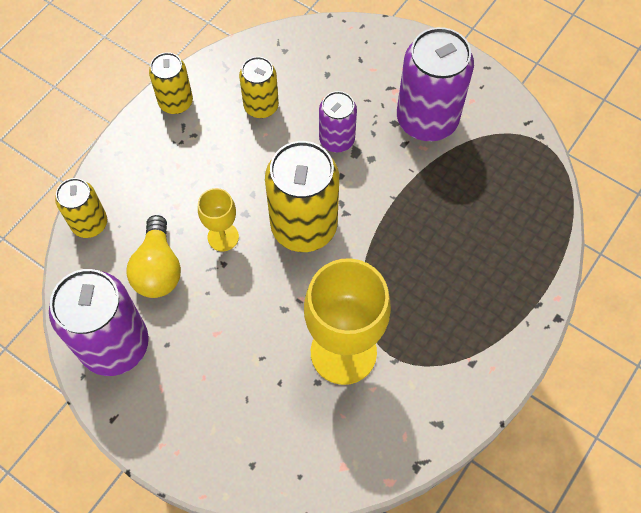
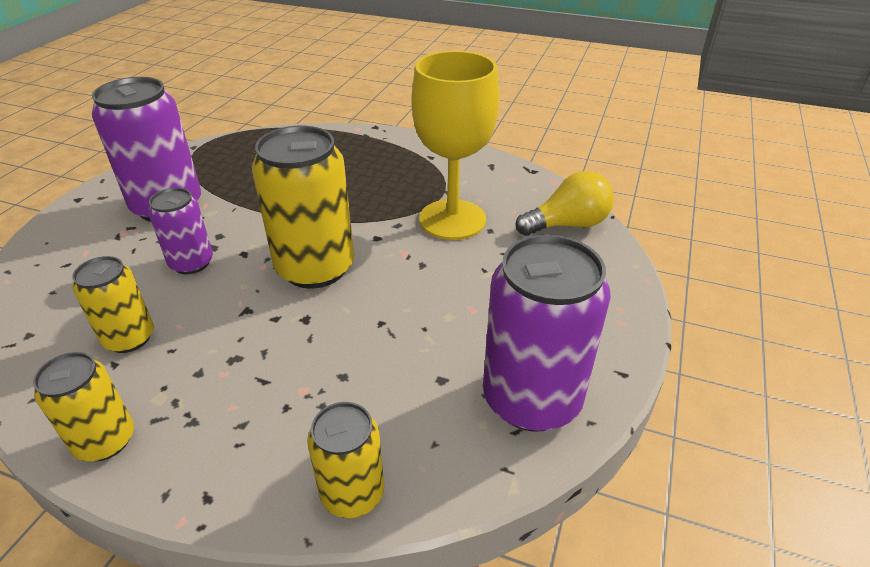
camera: 105 degrees left, 25 degrees down
yellow light bulb [127,215,181,298] -> yellow light bulb moved to [516,171,614,236]
yellow goblet [198,188,239,251] -> none

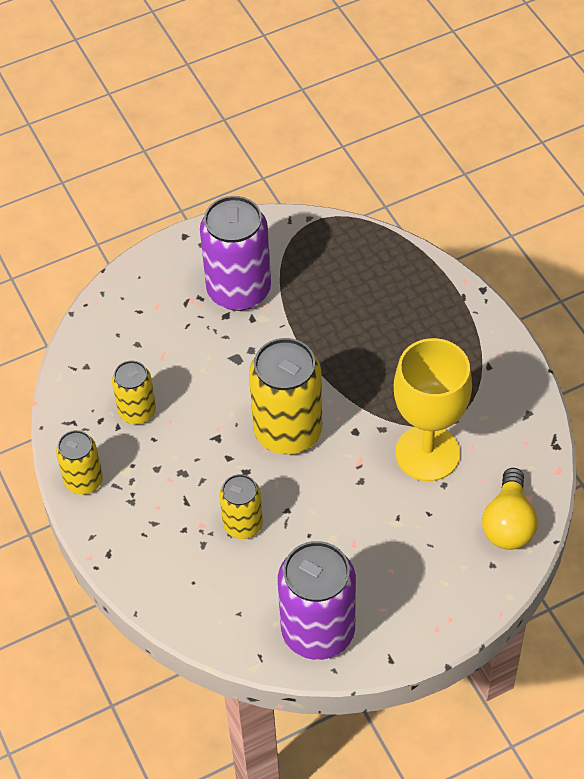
camera: 45 degrees right, 15 degrees up
purple can [148,188,213,274] -> none
yellow can [307,402,384,518] -> yellow can moved to [219,474,263,539]
yellow light bulb [516,171,614,236] -> yellow light bulb turned 75 degrees clockwise [482,468,538,550]

